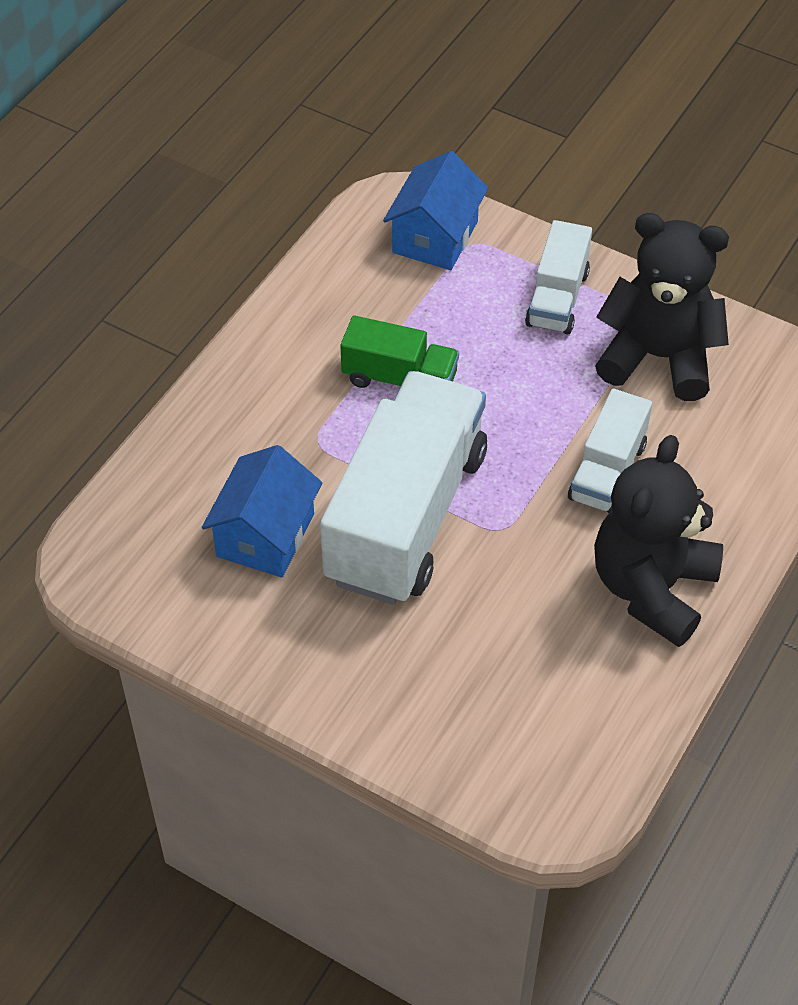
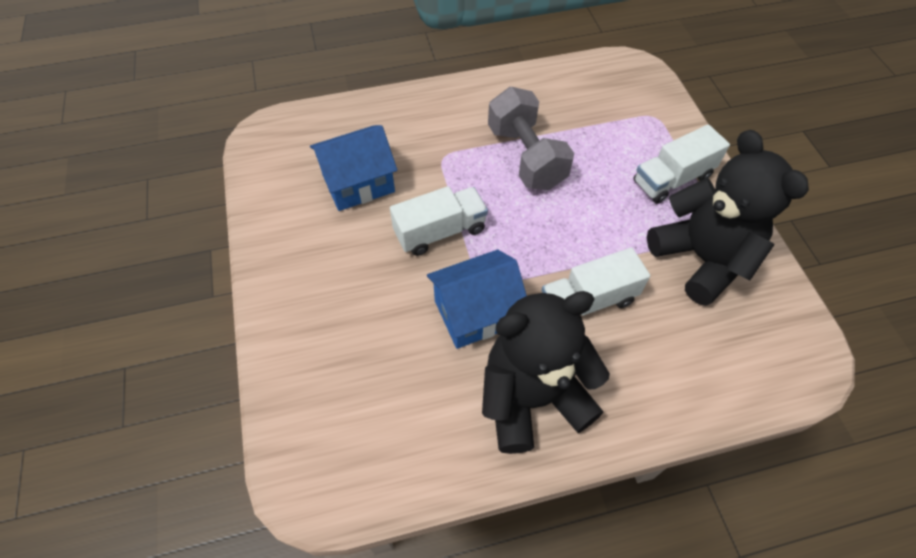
camera: 45 degrees right, 5 degrees up
white truck [320,371,487,605] -> white truck [390,186,488,256], size x0.51
green truck [340,315,459,388] -> grey dumbbell [488,87,574,190]
blue house [383,151,488,270] -> blue house moved to [427,250,527,349]

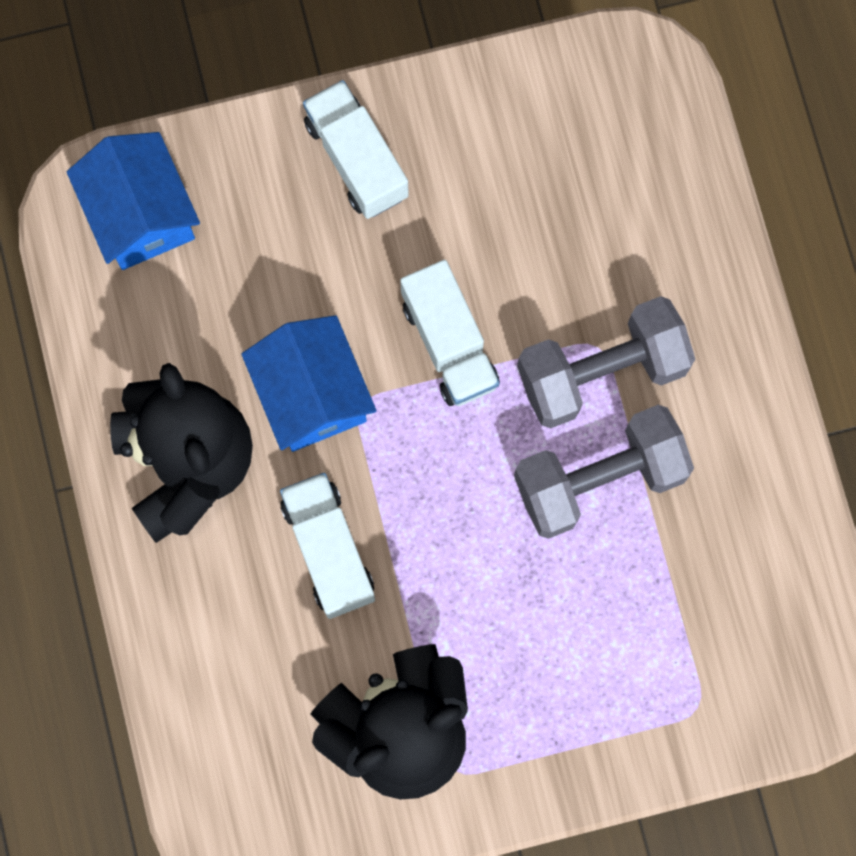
camera: 90 degrees right, 20 degrees up
blue house [310,125,397,211] -> blue house moved to [67,132,200,270]
white truck [634,124,730,204] -> white truck moved to [303,80,409,219]
none -> grey dumbbell [517,296,695,428]

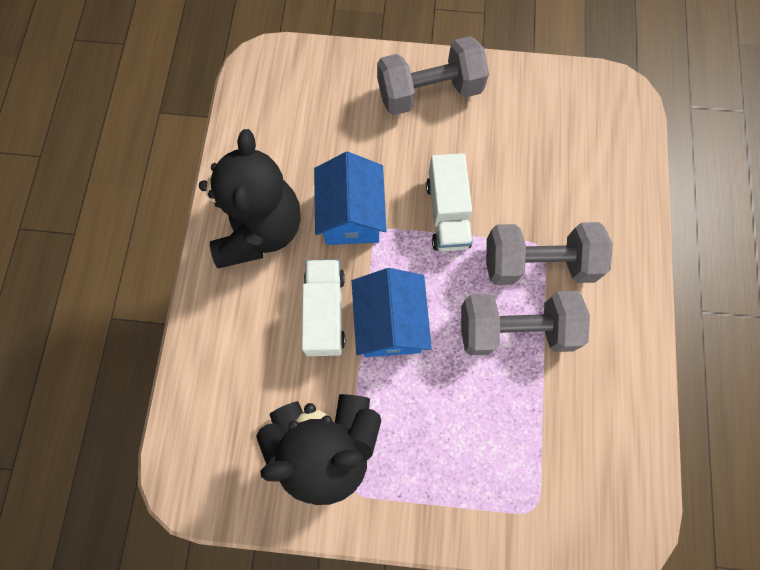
camera: 20 degrees right, 5 degrees down
blue house [67,132,200,270] -> blue house moved to [352,268,432,357]
white truck [303,80,409,219] -> grey dumbbell [377,36,489,115]

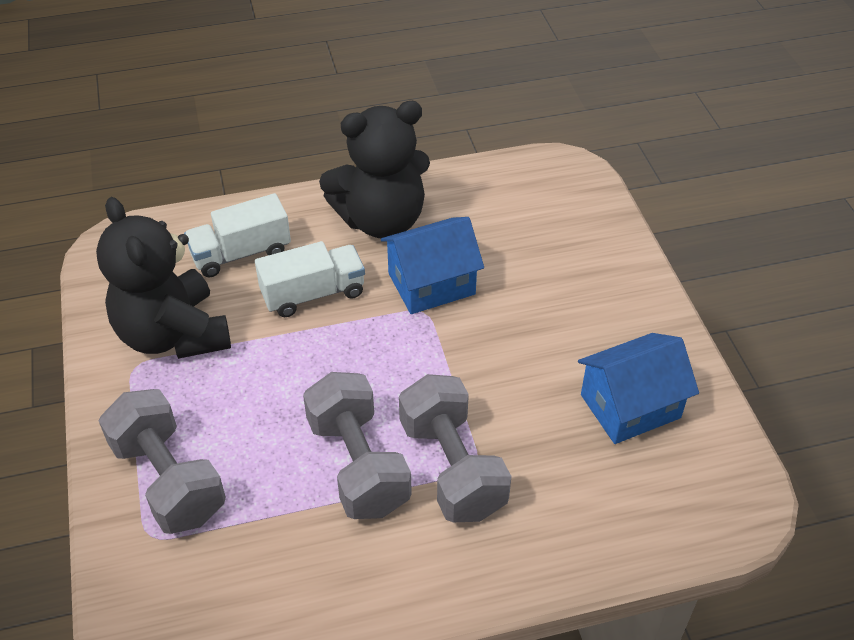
camera: 70 degrees right, 25 degrees down
blue house [352,268,432,357] -> blue house moved to [578,333,699,444]
grey dumbbell [377,36,489,115] -> grey dumbbell moved to [99,389,226,534]
white truck [426,153,473,251] -> white truck moved to [184,193,291,278]

